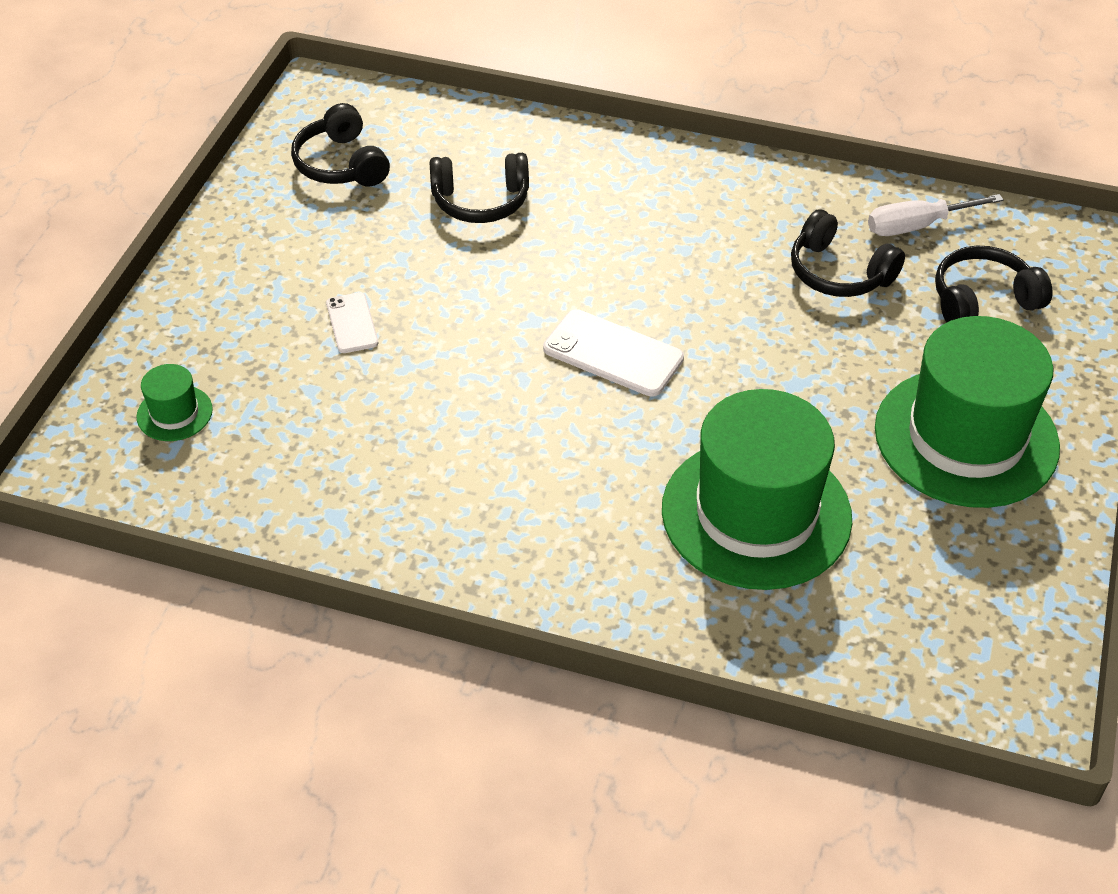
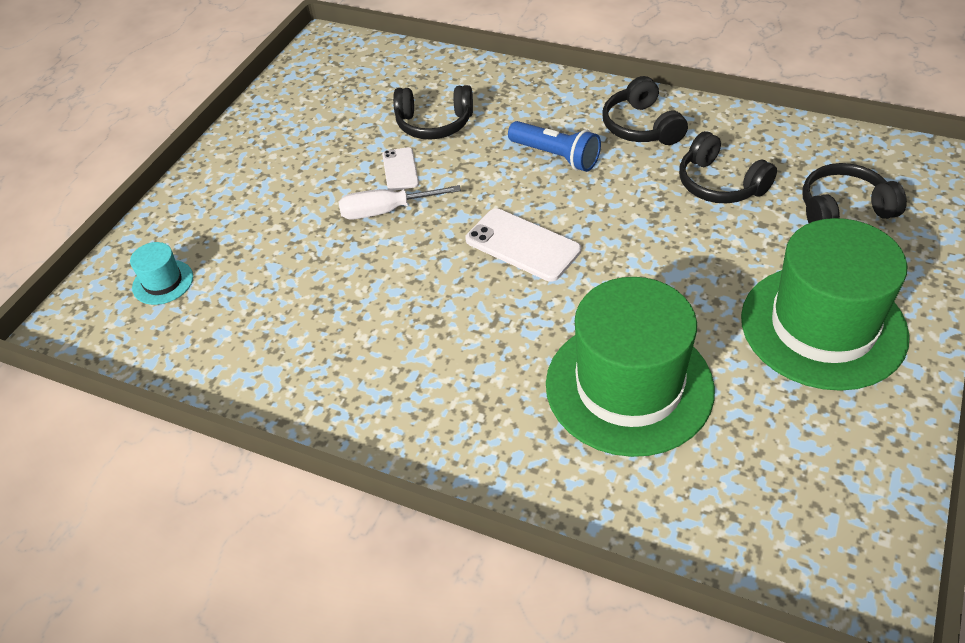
camera: 10 degrees right, 0 degrees up
green hat [136,364,213,441] -> turquoise hat [130,242,193,305]
black headphones [291,103,390,187] -> black headphones moved to [602,76,688,145]
white phone [326,292,378,353] -> white phone moved to [382,147,419,191]
white screwdriver [868,194,1004,236] -> white screwdriver moved to [339,185,461,219]
none -> blue flashlight [508,121,601,172]

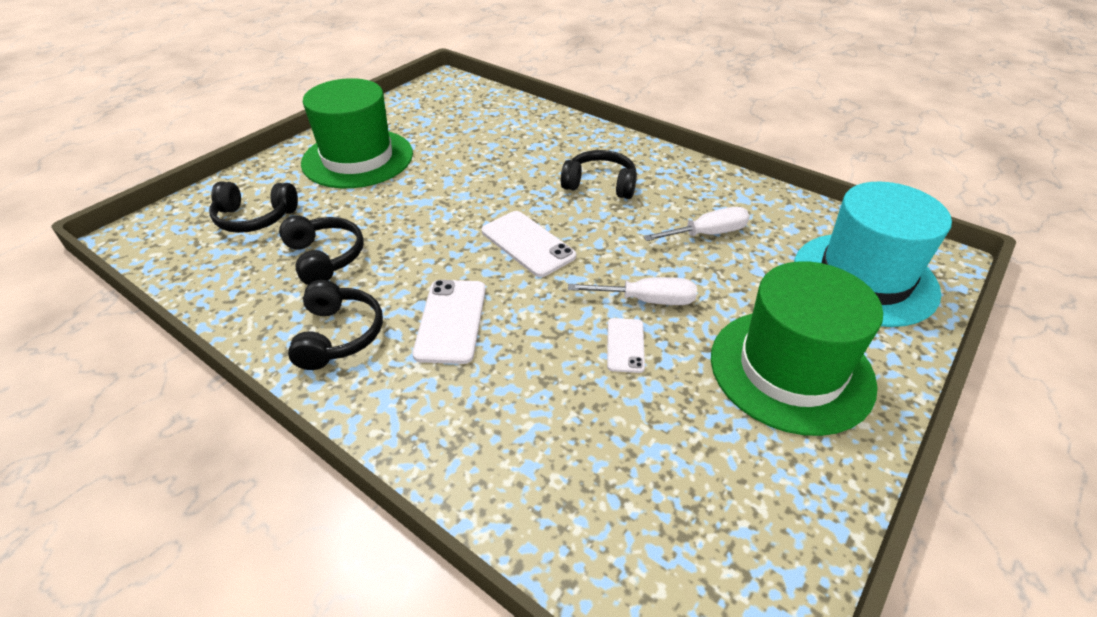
camera: 170 degrees left, 5 degrees down
turquoise hat [130,242,193,305] -> turquoise hat [794,182,952,327], size x2.40
black headphones [393,85,473,139] -> black headphones moved to [561,150,637,199]
blue flashlight [508,121,601,172] -> white phone [412,280,486,364]
green hat [546,277,715,457] -> green hat moved to [711,261,883,436]
none -> white screwdriver [643,207,750,241]

